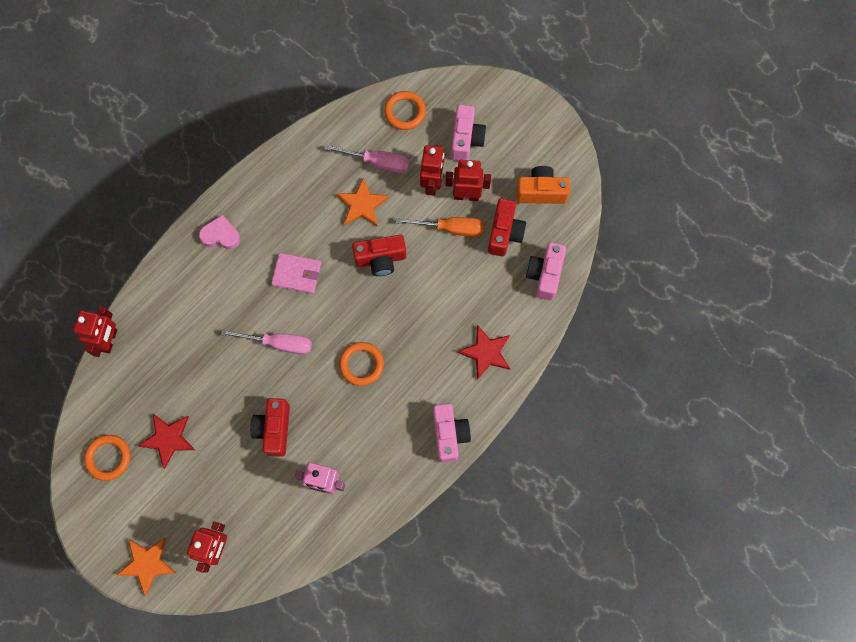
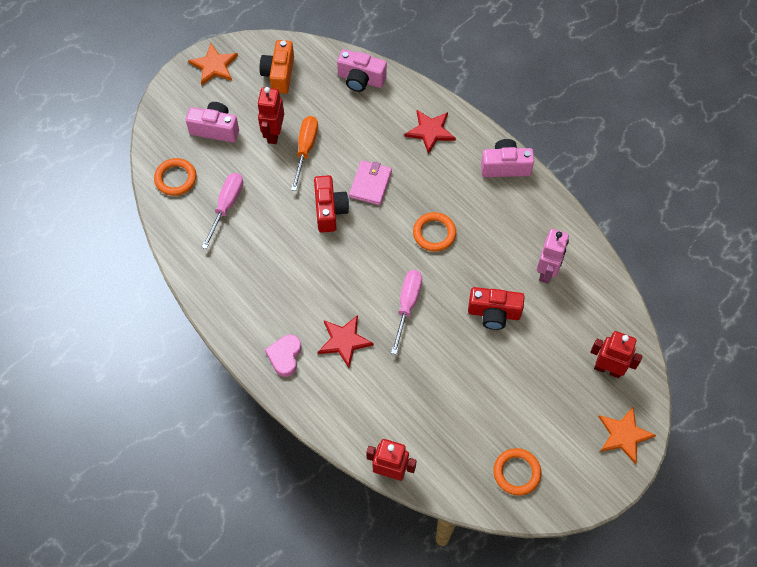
camera: 85 degrees left, 10 degrees down
red star [138,414,195,469] -> red star moved to [318,315,374,368]
pink wallet [271,253,321,294] -> pink wallet moved to [349,160,392,205]
orange star [336,177,389,226] -> orange star moved to [188,43,238,86]
red robot [420,145,445,196] -> none
red camera [488,198,526,256] -> none

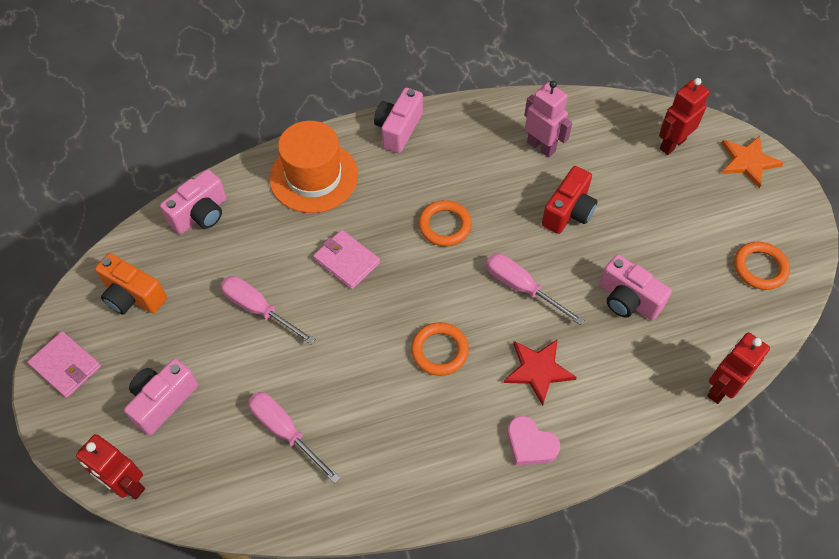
camera: 65 degrees left, 5 degrees down
orange ring [154,158,196,196] -> orange ring moved to [411,322,469,376]
orange star [188,43,238,86] -> pink wallet [27,331,101,398]
red robot [257,87,284,144] -> red robot moved to [76,434,145,499]
orange screwdriver [291,116,318,191] -> pink screwdriver [221,276,315,344]
red camera [314,175,349,233] -> none
red star [404,110,456,155] -> orange hat [269,121,358,213]
none -> pink camera [599,255,672,320]

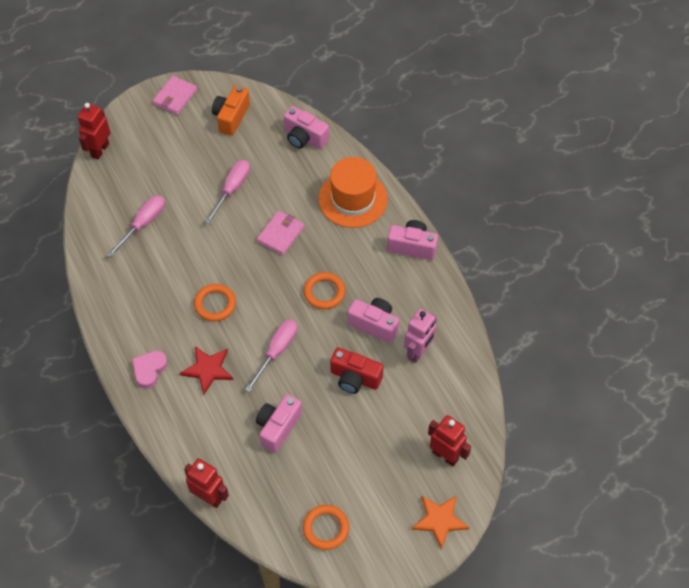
camera: 80 degrees right, 0 degrees up
pink camera [124,359,198,436] -> pink camera moved to [348,298,399,343]

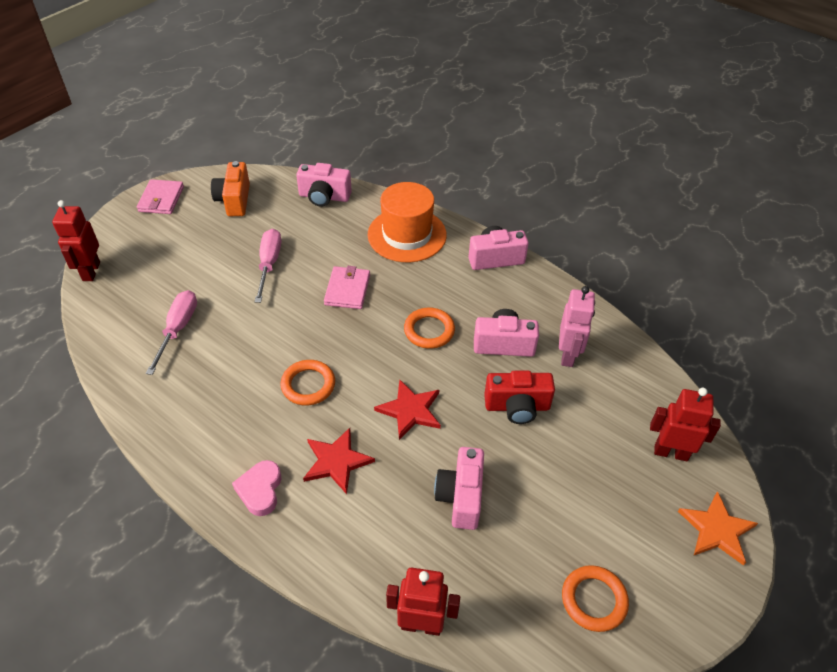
camera: 25 degrees left, 10 degrees down
pink screwdriver [245,320,297,393] -> red star [374,379,441,440]

